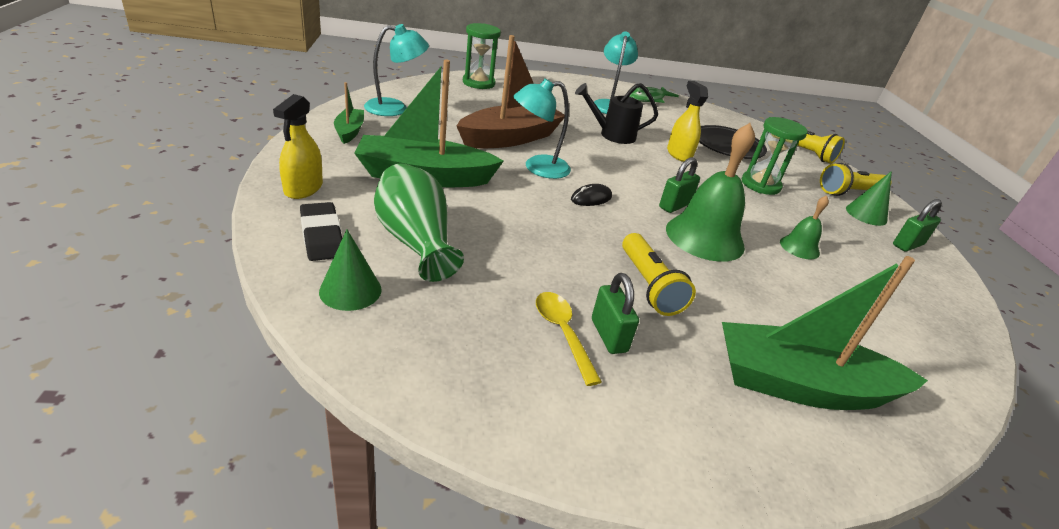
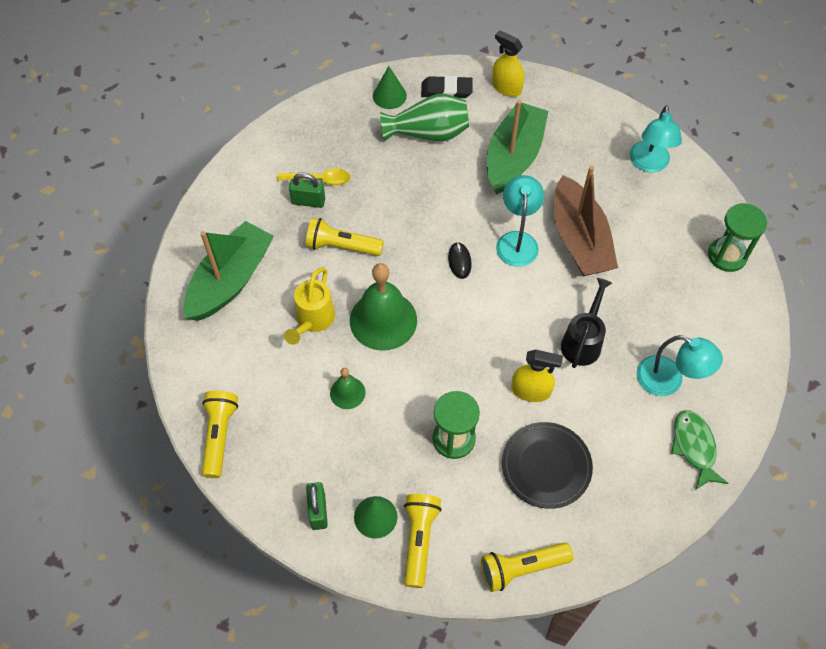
camera: 120 degrees right, 25 degrees up
green boat [334,82,364,144] -> none
green padlock [659,157,700,213] -> none
none -> yellow flashlight [202,391,238,478]
none -> yellow watering can [284,267,335,345]

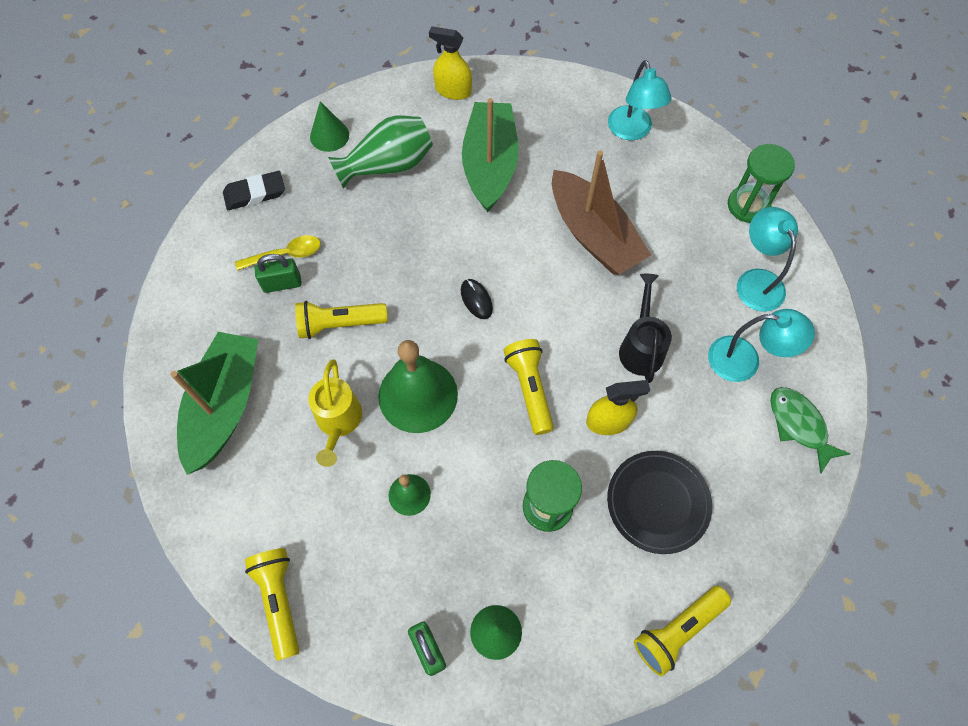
camera: 20 degrees left, 5 degrees up
yellow flashlight [404,494,441,588] -> yellow flashlight moved to [504,339,554,435]
black eraser [421,76,473,98] -> black eraser moved to [223,171,285,210]
turquoise lamp [496,175,544,267] -> turquoise lamp moved to [737,207,798,312]

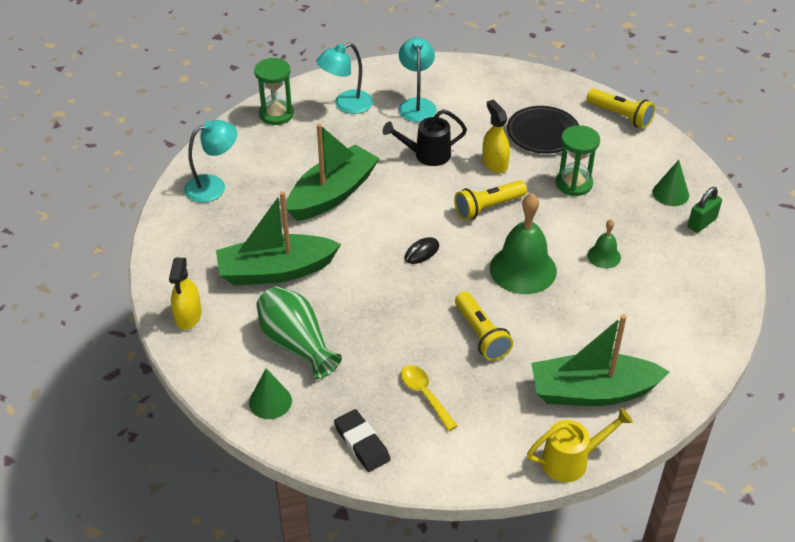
camera: 105 degrees left, 20 degrees down
yellow flashlight [245,548,299,661] -> none
green padlock [254,254,302,293] -> none
yellow watering can [308,360,362,467] -> yellow watering can moved to [527,408,633,482]
brown boat [552,151,651,275] -> green boat [287,123,380,221]
green fish [770,387,850,474] -> none

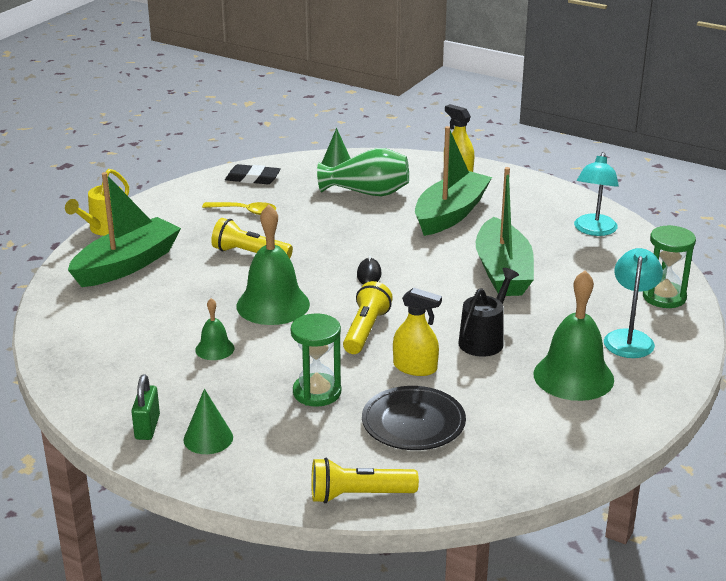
camera: 135 degrees right, 15 degrees down
turquoise lamp [399,37,437,122] -> green bell [533,270,614,401]

